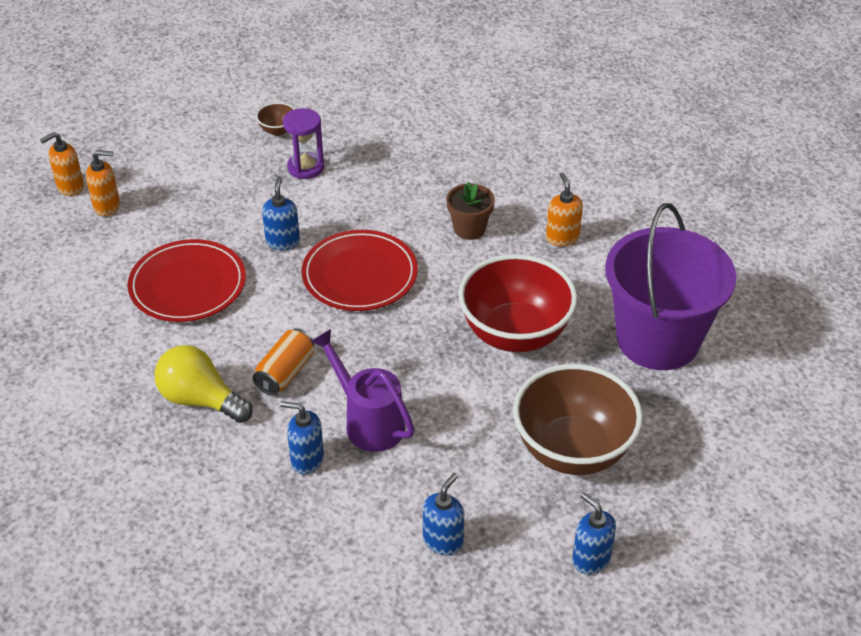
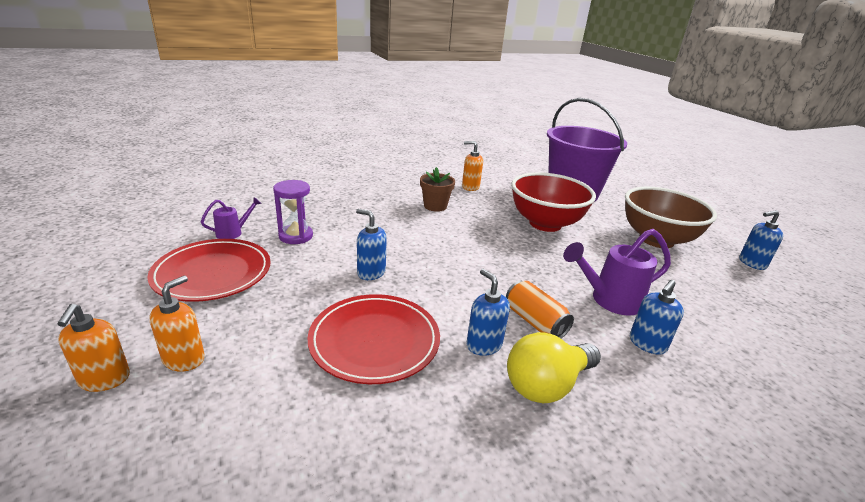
camera: 65 degrees left, 15 degrees down
brown bowl [256,102,295,136] -> purple watering can [201,197,262,239]
red plate [302,230,418,311] -> red plate moved to [147,239,271,302]
blue soap dispenser [423,473,464,555] -> blue soap dispenser moved to [466,269,510,356]

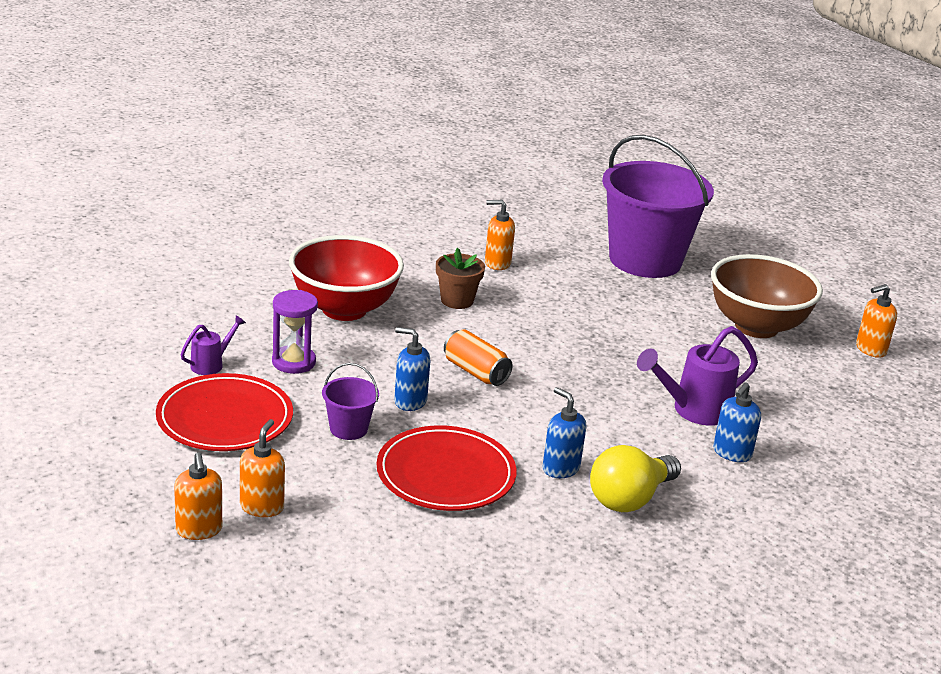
camera: 10 degrees left, 0 degrees up
orange can [506,281,574,338] -> orange can moved to [444,329,513,386]
red bowl [511,172,596,232] -> red bowl moved to [289,235,404,321]
blue soap dispenser [739,210,783,270] -> orange soap dispenser [856,284,897,358]
none -> purple bucket [322,363,379,440]

